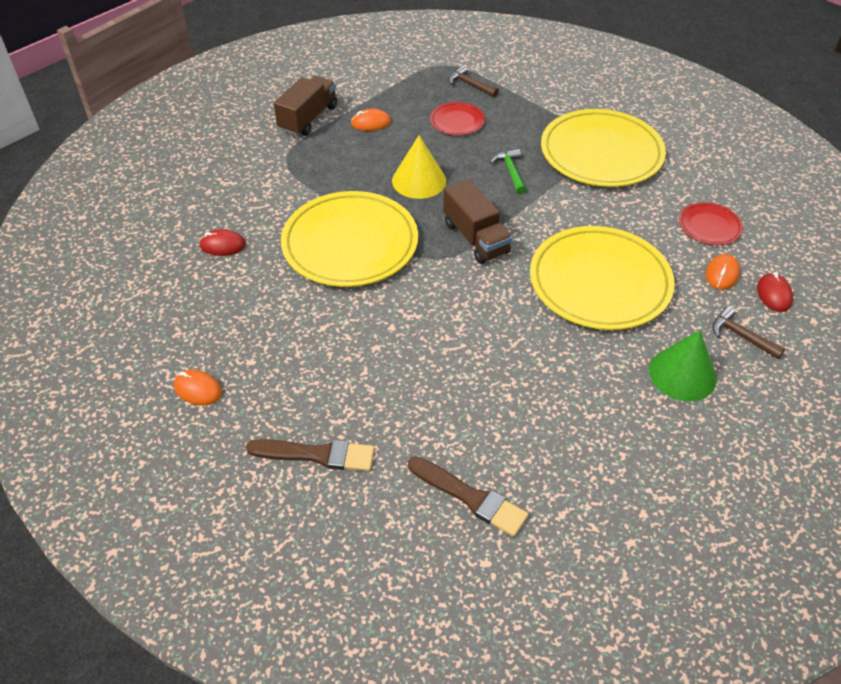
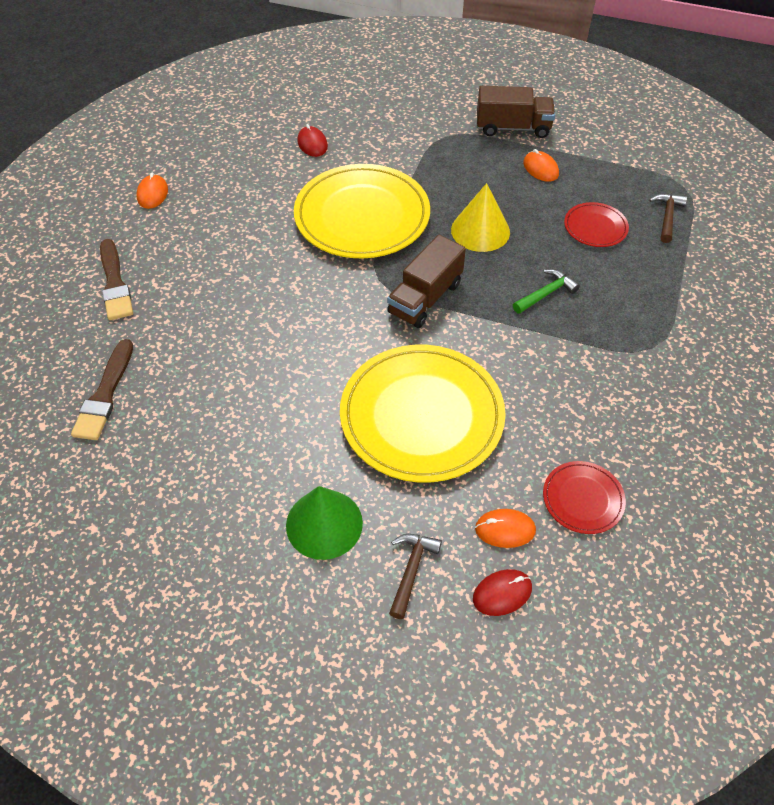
camera: 65 degrees right, 5 degrees up
yellow plate [541,109,666,187] -> none

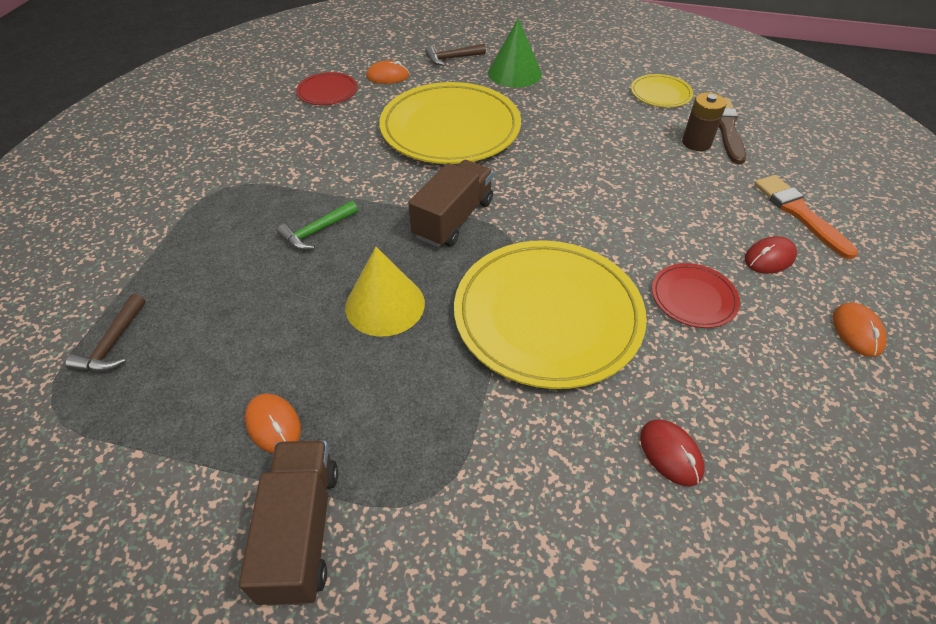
camera: 175 degrees right, 5 degrees down
brown brush [100,239,133,320] -> orange brush [754,175,858,259]
brown hammer [389,534,442,619] -> brown hammer turned 60 degrees clockwise [425,44,486,66]
red mouse [473,569,532,616] -> red mouse moved to [745,236,797,274]
brown truck [477,86,555,138] -> brown truck turned 90 degrees clockwise [239,441,338,606]
red plate [564,202,629,247] -> red plate moved to [652,263,740,328]
none -> yellow plate [631,74,693,107]
none -> brown battery [682,93,726,151]

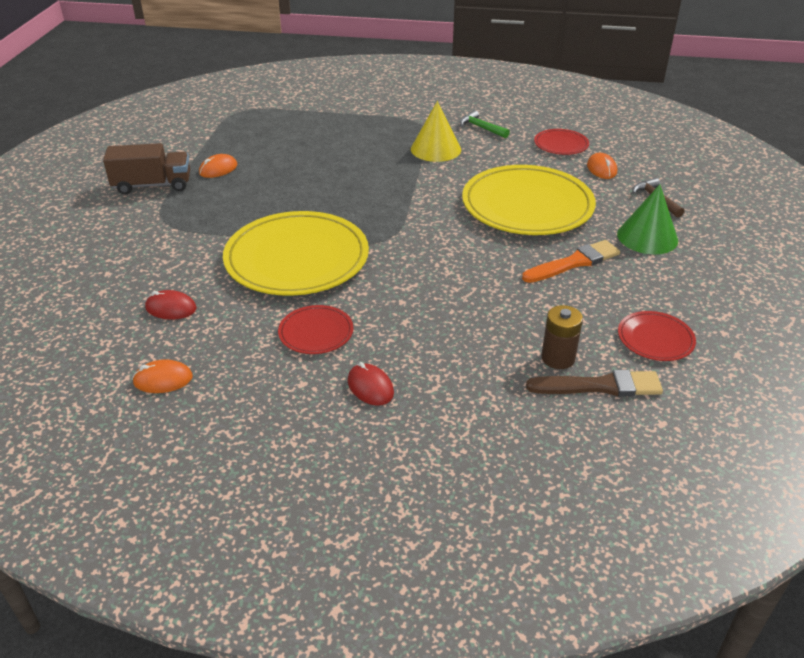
camera: 85 degrees right, 10 degrees down
brown hammer [65,294,146,372] -> none
green hammer [277,201,358,250] -> green hammer moved to [459,110,510,138]
yellow cone [345,247,425,337] -> yellow cone moved to [411,101,461,162]
brown truck [408,160,493,247] -> none
yellow plate [631,74,693,107] -> red plate [618,311,696,361]
red mouse [640,419,704,487] -> red mouse turned 45 degrees clockwise [145,290,197,320]
orange brush [754,175,858,259] -> orange brush moved to [522,240,620,283]
orange mouse [833,302,887,357] -> orange mouse moved to [132,359,193,393]

